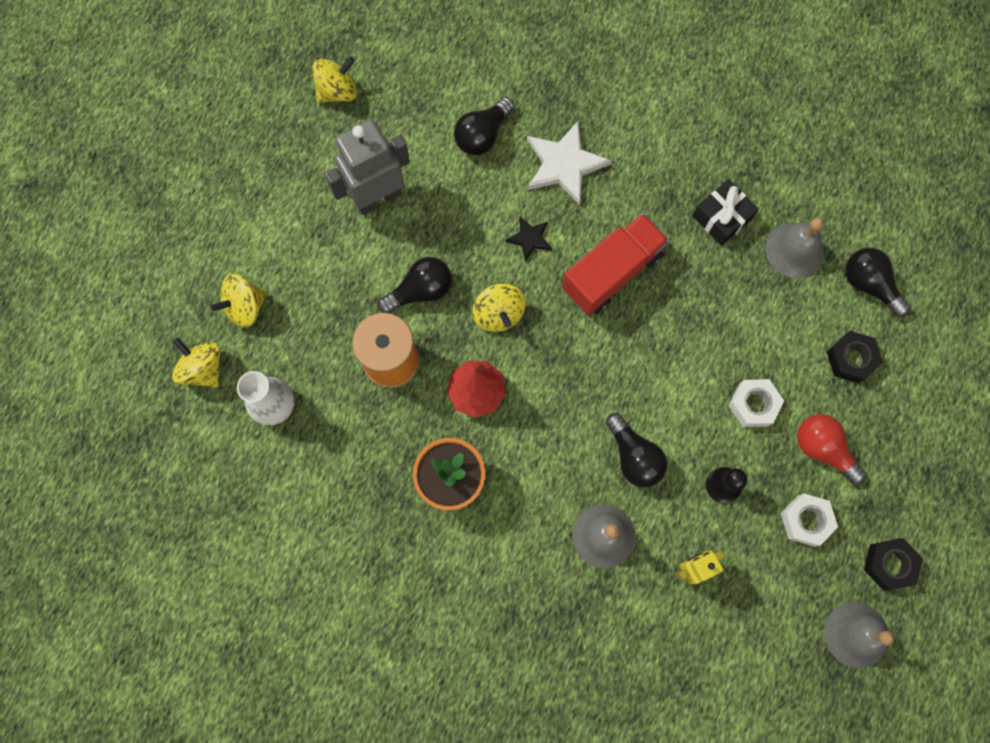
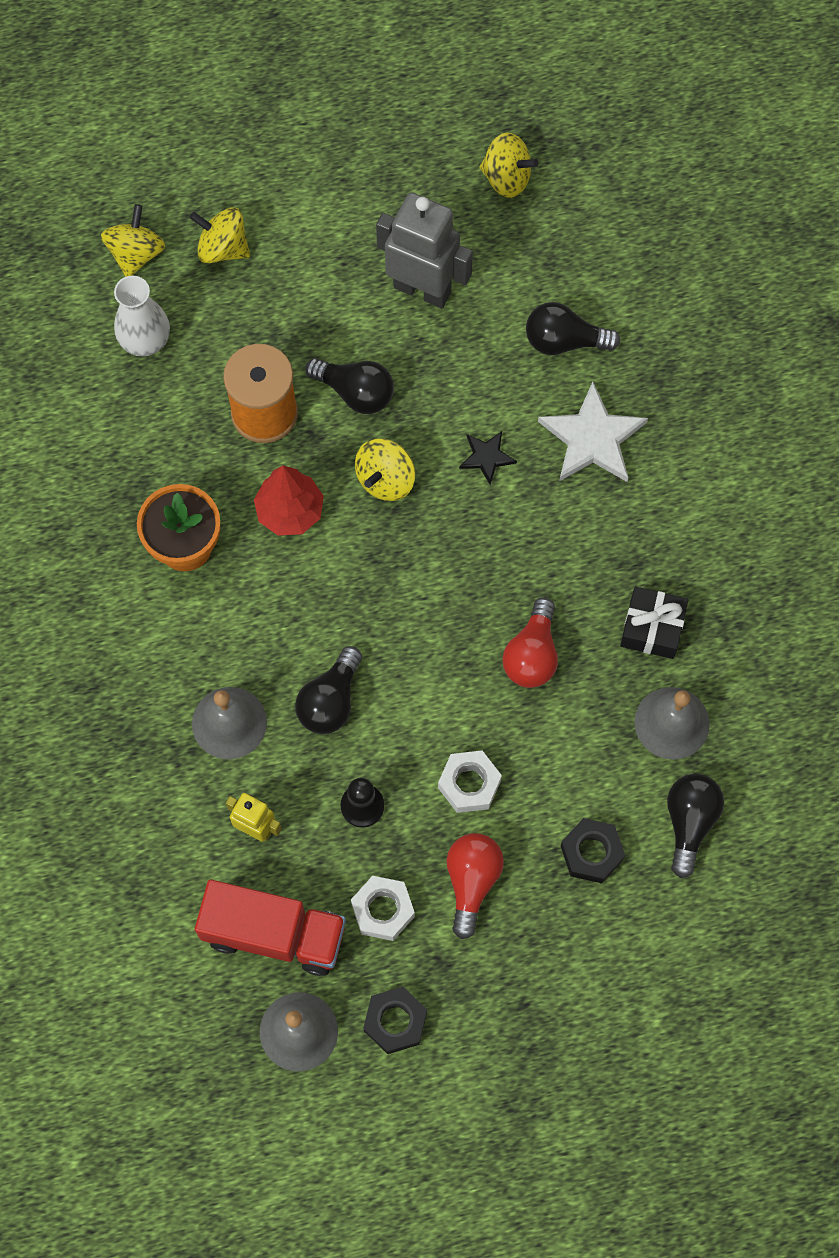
camera: 55 degrees right, 5 degrees down
red truck [562,213,669,315] -> red truck moved to [195,879,346,976]
none -> red light bulb [503,597,558,688]

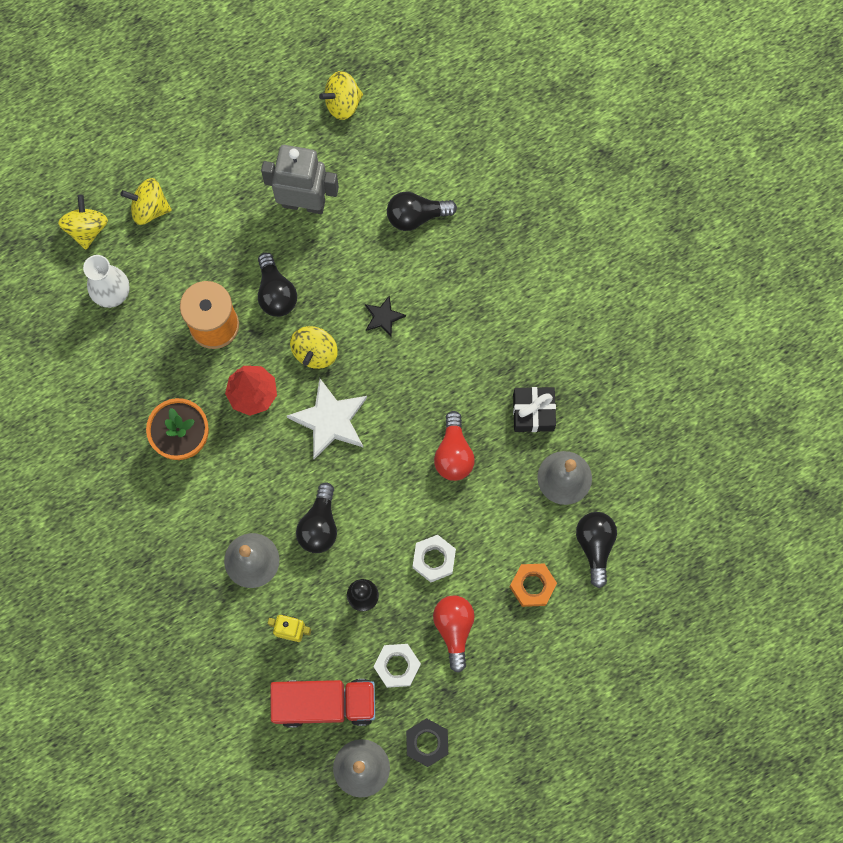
camera: 15 degrees left, 5 degrees up
black light bulb [305,358,394,414] -> black light bulb turned 60 degrees clockwise [258,253,297,317]
yellow spinning top [479,132,539,198] -> yellow spinning top turned 150 degrees clockwise [319,71,363,120]
white star [538,382,648,482] -> white star moved to [287,378,367,459]
black nut [561,818,625,883] -> orange nut [510,564,557,607]

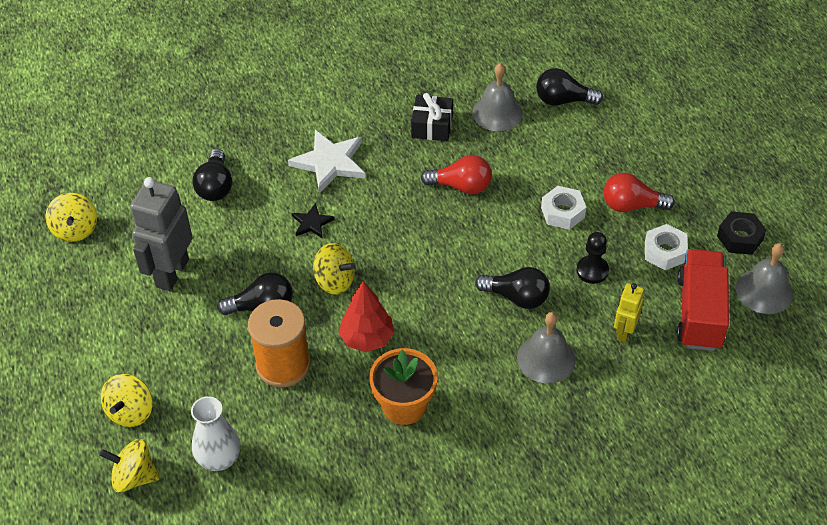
camera: 80 degrees left, 25 degrees down
white star [287,378,367,459] -> white star moved to [288,130,365,193]
orange nut [510,564,557,607] -> none

